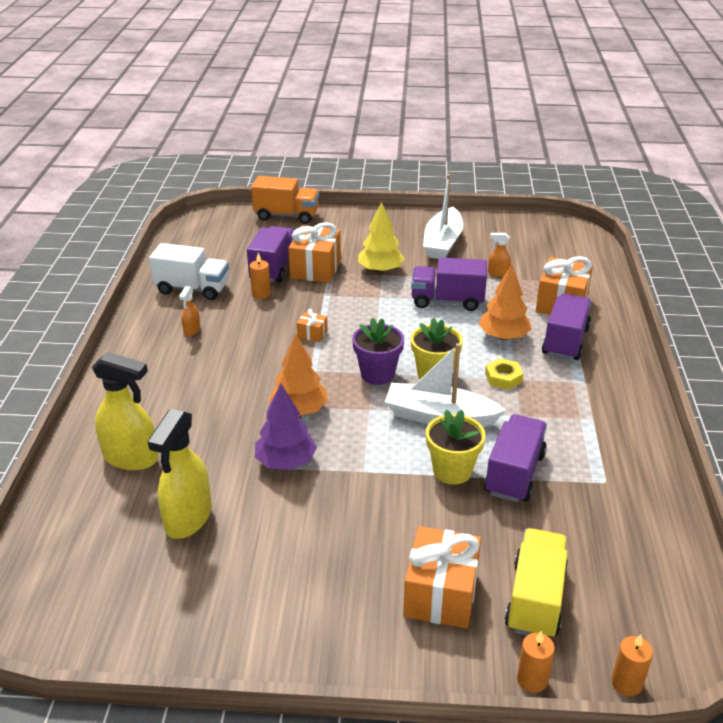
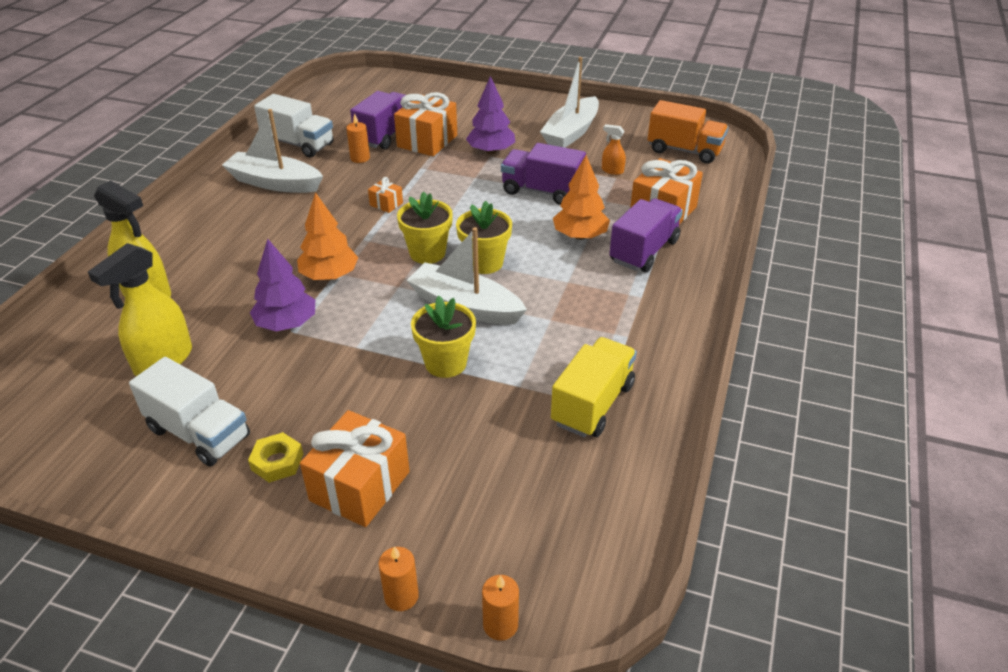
camera: 15 degrees right, 5 degrees up
orange spray bottle [179,286,200,336] -> white boat [222,109,323,193]
orange truck [251,176,319,224] -> orange truck moved to [647,100,729,164]
purple flower pot [352,318,404,385] -> yellow flower pot [397,192,453,264]
yellow tree [358,202,405,273] -> purple tree [466,76,515,154]
purple truck [484,414,547,502] -> none
yellow nut [485,358,523,390] -> yellow nut moved to [248,432,303,483]
yellow truck [505,528,568,637] -> yellow truck moved to [551,337,637,437]
none -> white truck [129,357,250,466]

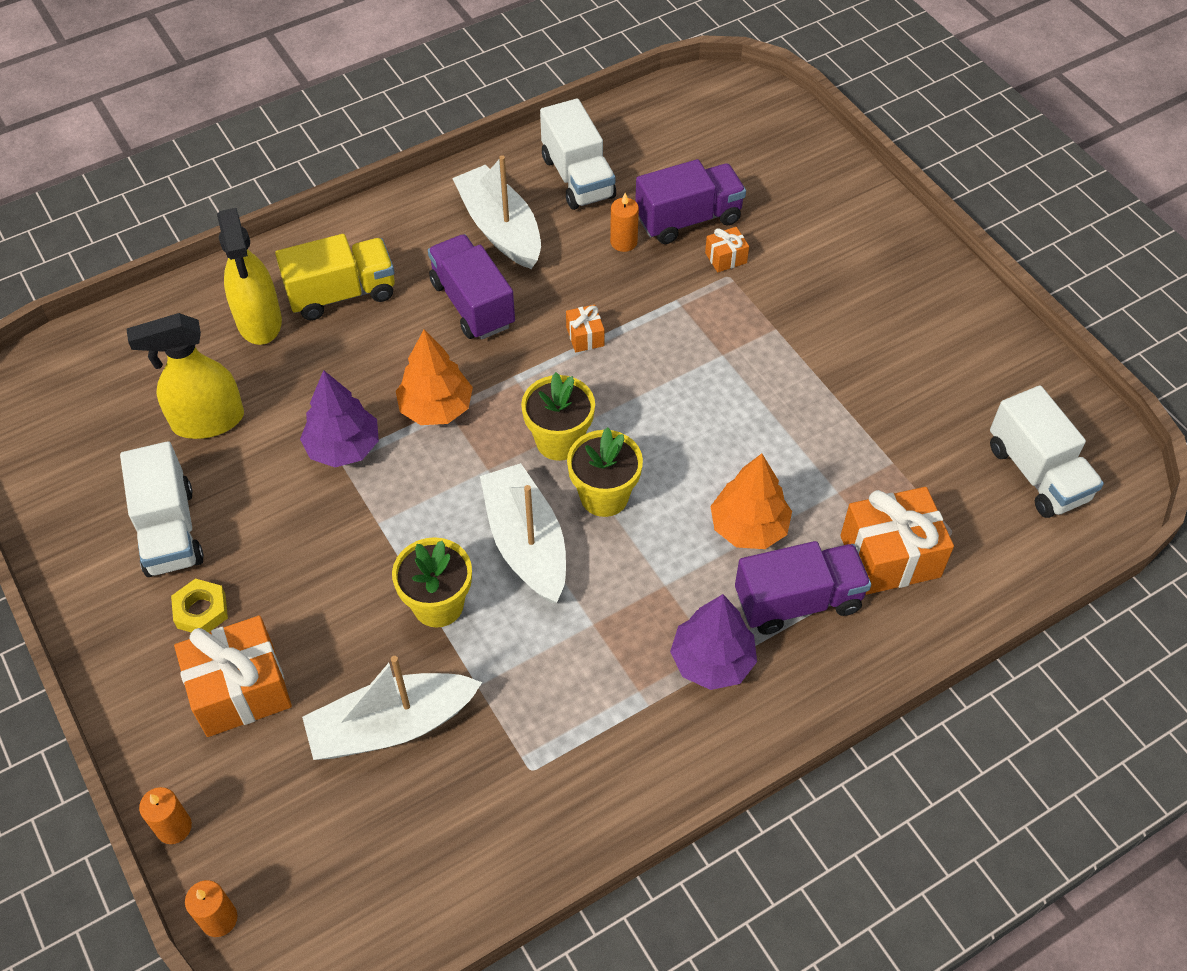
camera: 40 degrees right, 15 degrees up
orange gift [394,92,457,156] -> orange gift [705,227,749,272], size x0.47
purple tree [466,76,515,154] -> purple tree moved to [670,594,757,690]
purple truck [501,143,586,205] -> purple truck moved to [428,234,515,339]
white boat [540,57,599,148] -> white boat moved to [302,656,482,760]
yellow truck [551,337,637,437] -> yellow truck moved to [275,234,395,320]
orange spray bottle [602,124,626,175] -> none
orange truck [647,100,729,164] -> white truck [990,386,1104,518]

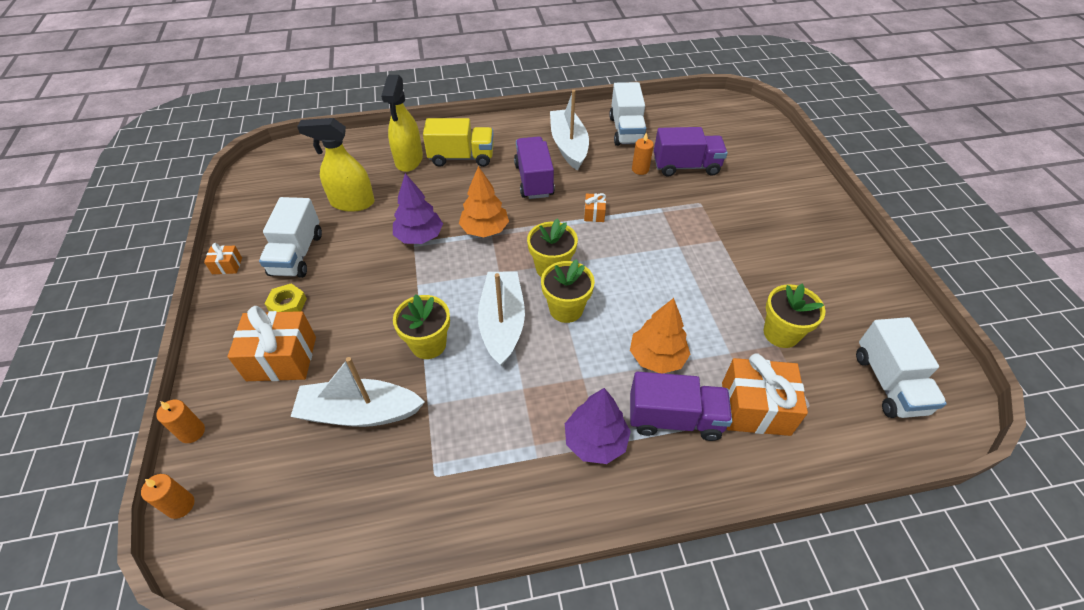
camera: 20 degrees right, 5 degrees down
orange gift [705,227,749,272] -> orange gift moved to [204,243,242,274]
none -> yellow flower pot [764,284,825,348]

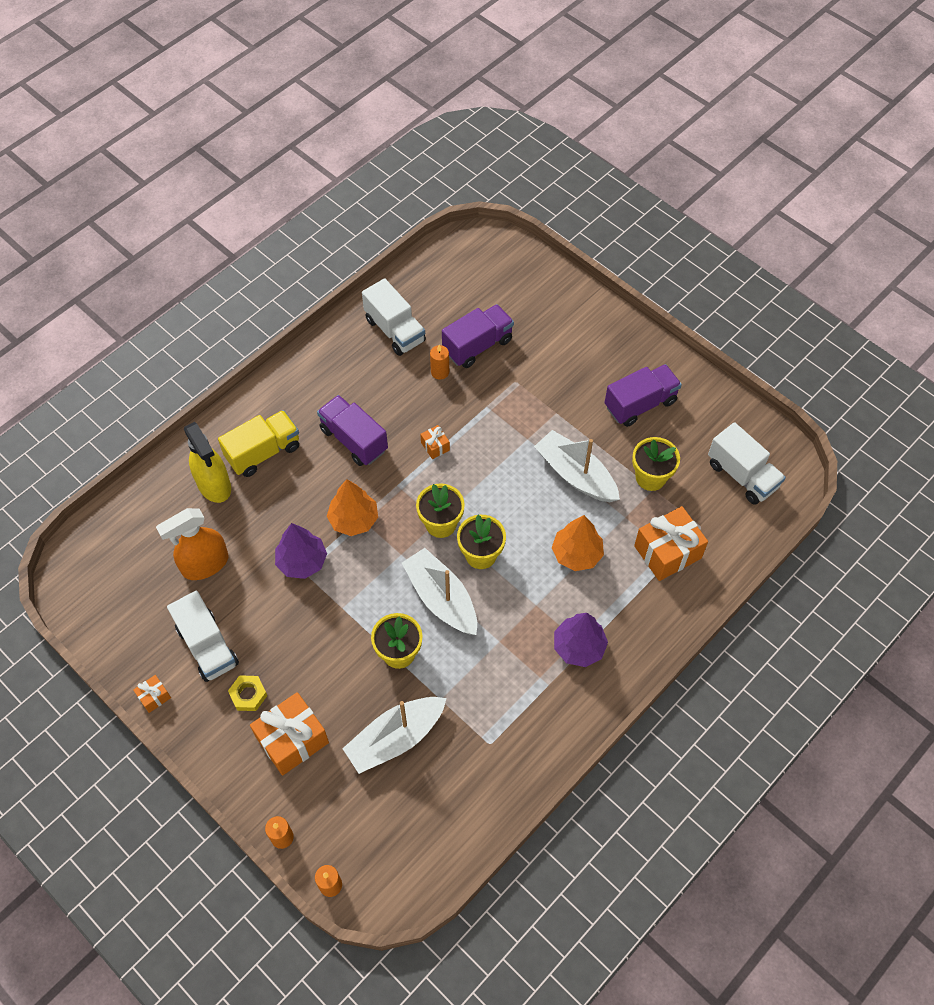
camera: 35 degrees left, 10 degrees up
yellow spray bottle [297,118,375,212] -> orange spray bottle [156,508,228,580]
white boat [550,90,589,171] -> white boat moved to [534,430,620,502]
purple truck [630,372,732,441] -> purple truck moved to [605,364,682,427]

